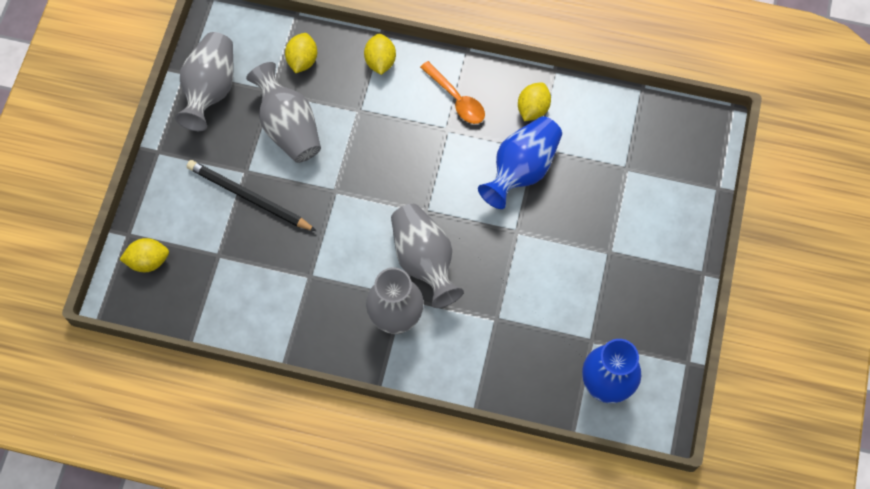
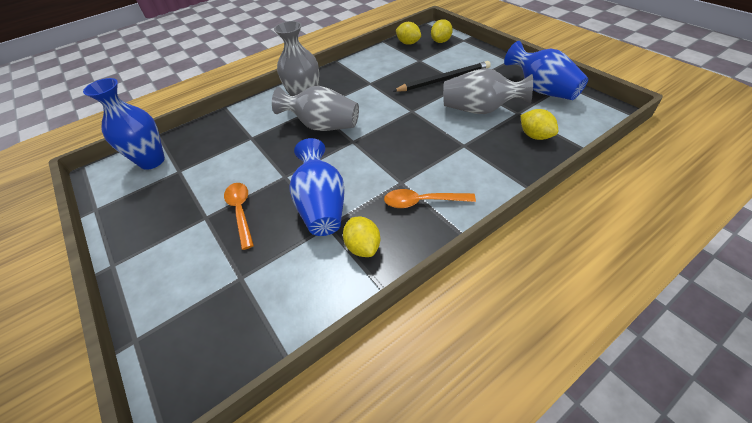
camera: 135 degrees right, 20 degrees down
grey vase [175,32,234,131] -> blue vase [504,41,588,100]
yellow lemon [364,34,396,75] -> yellow lemon moved to [396,22,421,45]
none -> orange spoon [224,183,254,250]

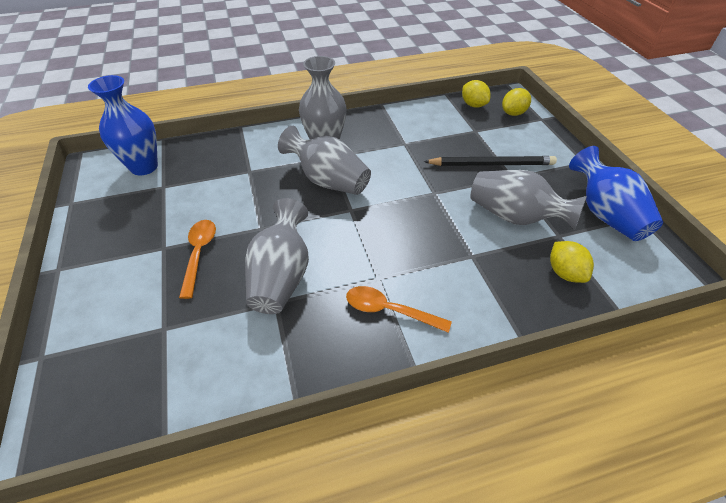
camera: 15 degrees right, 0 degrees up
blue vase [289,138,345,236] -> grey vase [245,198,309,314]
yellow lemon [343,216,380,257] -> none

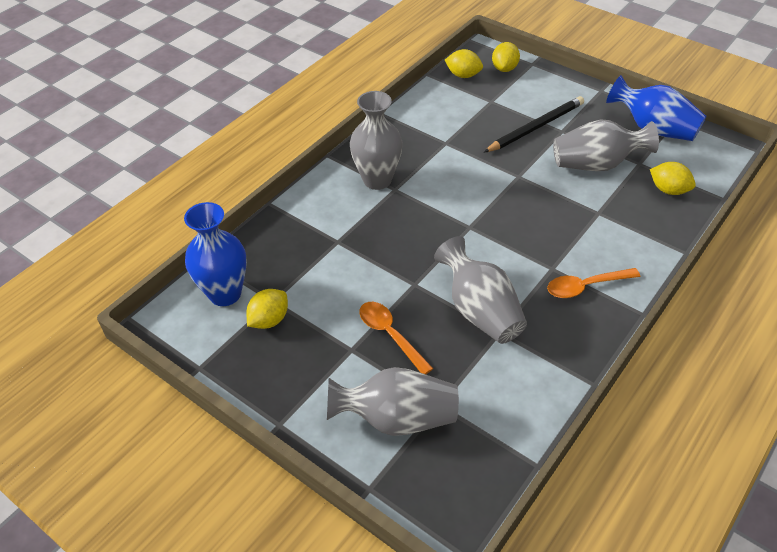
camera: 35 degrees left, 0 degrees up
grey vase [278,126,371,195] -> grey vase moved to [327,367,459,436]
none -> yellow lemon [246,289,288,329]

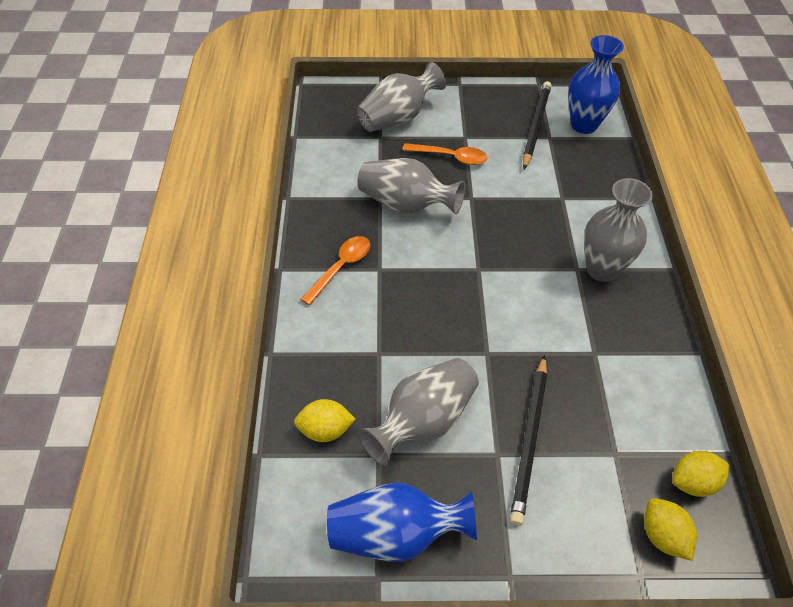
camera: 140 degrees right, 5 degrees up
yellow lemon [246,289,288,329] -> black pencil [523,81,551,169]

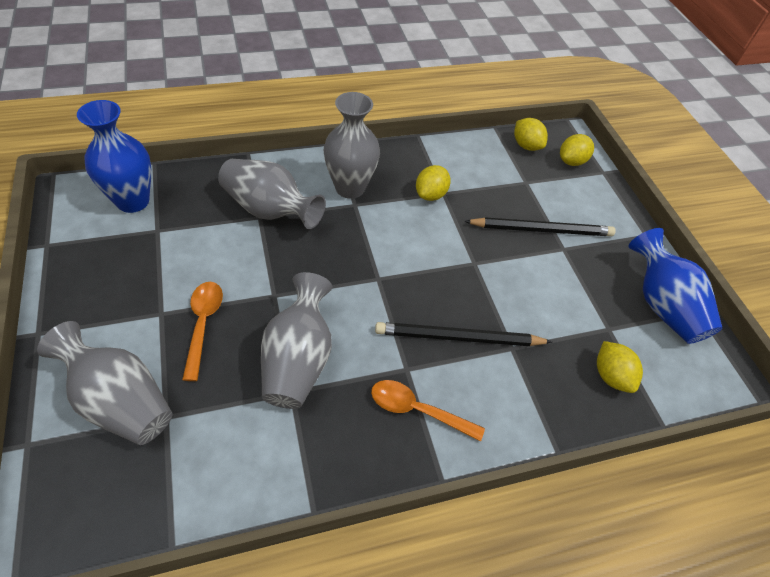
camera: 110 degrees left, 0 degrees up
grey vase [358,358,479,466] -> grey vase moved to [218,159,326,229]
black pencil [523,81,551,169] -> black pencil moved to [375,322,552,346]
none -> yellow lemon [416,165,451,201]

